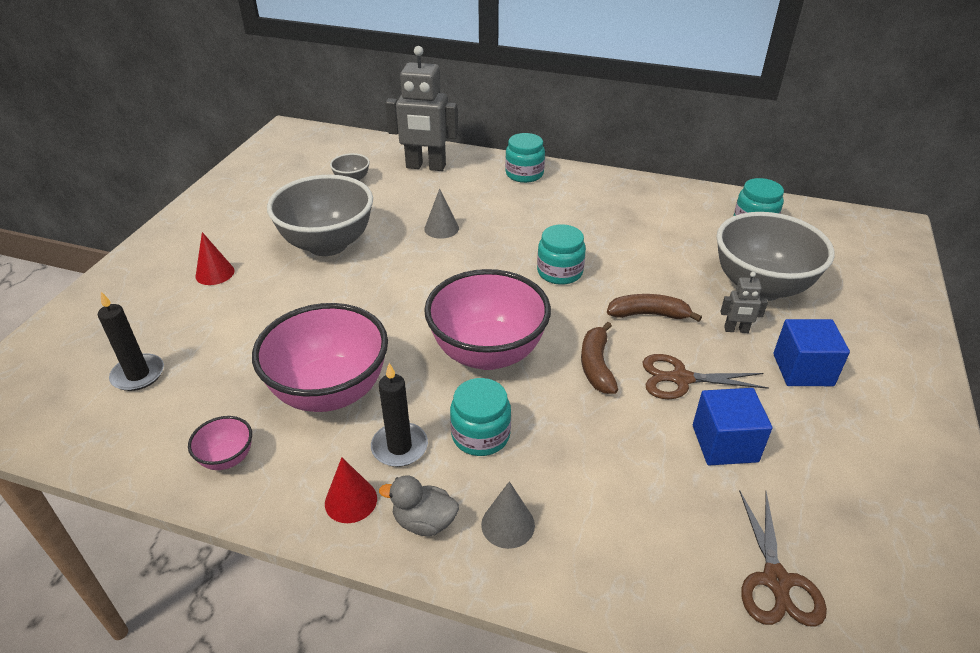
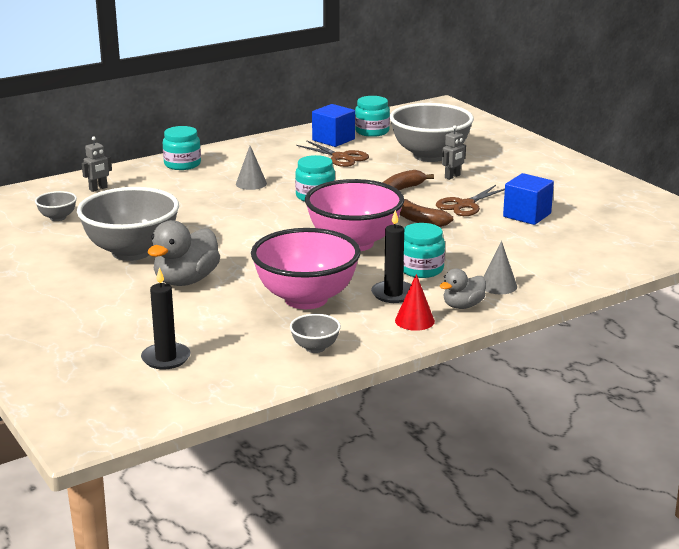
camera: 50 degrees left, 15 degrees down
pink bowl [188,416,252,470] -> grey bowl [290,314,341,353]
red cone [196,232,234,285] -> none
grey robot [385,46,458,171] -> grey robot [82,136,112,192], size x0.45
grey cone [424,188,459,239] -> grey cone moved to [236,146,267,190]
brown scissors [739,490,827,627] -> brown scissors moved to [296,140,369,167]
blue cube [773,319,850,386] -> blue cube moved to [312,104,355,147]
none -> grey duck [148,220,220,286]

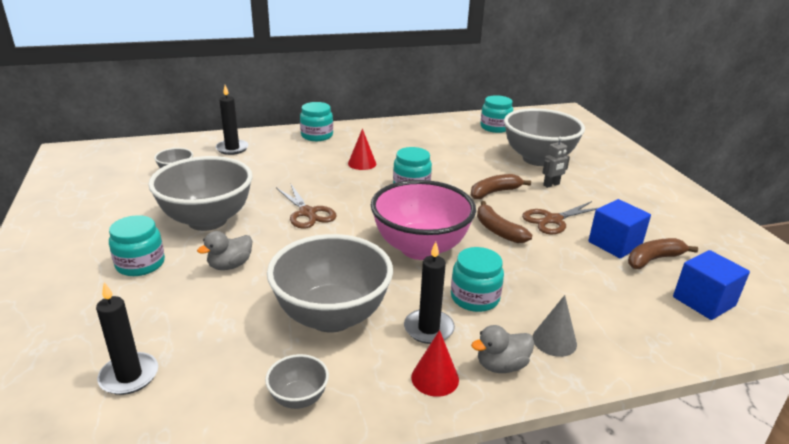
camera: 15 degrees right, 5 degrees up
grey robot [82,136,112,192] -> black candle [216,85,249,155]
grey duck [148,220,220,286] -> grey duck [197,231,252,270], size x0.59
grey cone [236,146,267,190] -> red cone [348,128,376,170]
pink bowl [251,228,361,309] -> grey bowl [267,234,393,333]
brown scissors [296,140,369,167] -> brown scissors moved to [276,183,337,229]
blue cube [312,104,355,147] -> blue cube moved to [673,250,750,320]
none -> turquoise jar [109,215,165,276]
none -> brown banana [628,238,698,269]

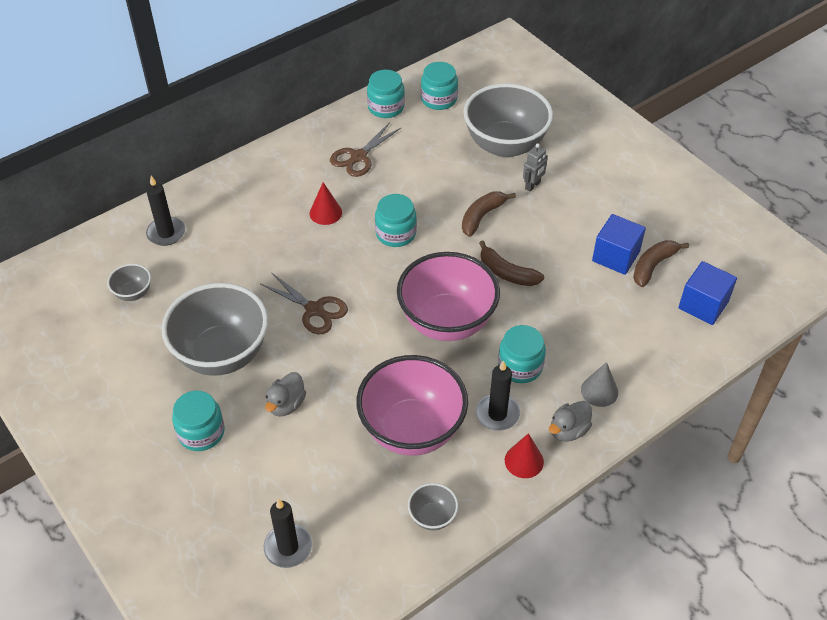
camera: 20 degrees left, 20 degrees up
grey bowl [267,234,393,333] -> pink bowl [356,355,468,456]
turquoise jar [300,102,333,141] -> turquoise jar moved to [367,70,405,118]
brown scissors [522,201,600,235] -> brown scissors moved to [330,122,402,177]

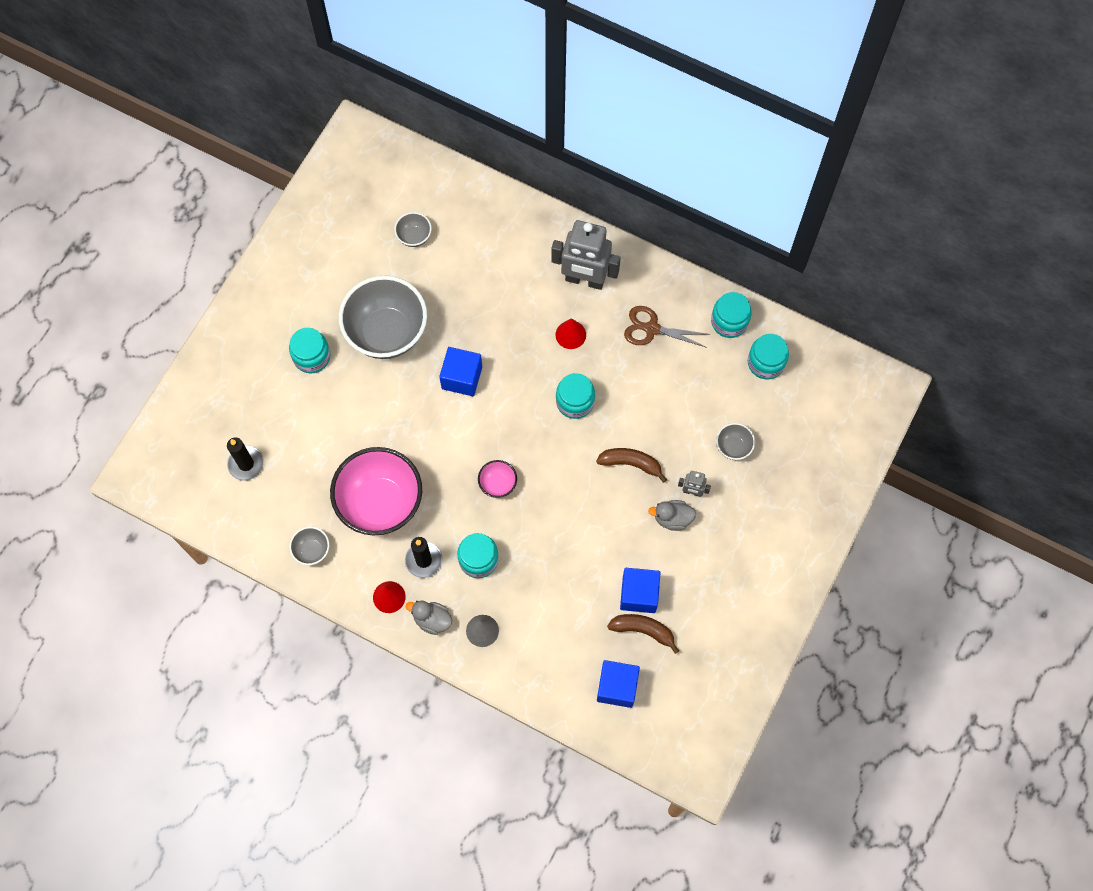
camera: 65 degrees right, 20 degrees up
black candle [146,176,185,246] -> none
brown scissors [261,272,348,334] -> blue cube [439,347,482,396]
grey duck [265,372,306,417] -> grey duck moved to [648,500,696,531]
pink bowl [397,252,500,341] -> pink bowl [478,460,517,498], size x0.44
grey bowl [463,83,553,158] -> grey bowl [716,423,755,460], size x0.44
brown banana [479,240,544,286] -> none
none -> grey robot [551,220,621,290]

